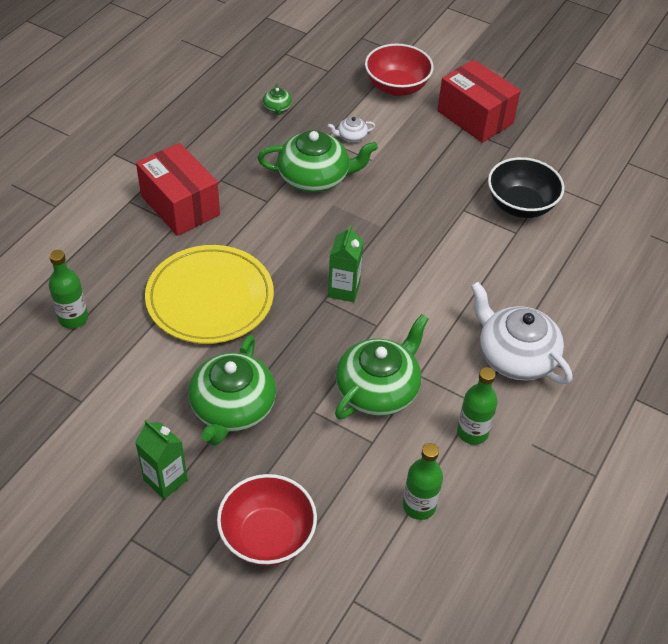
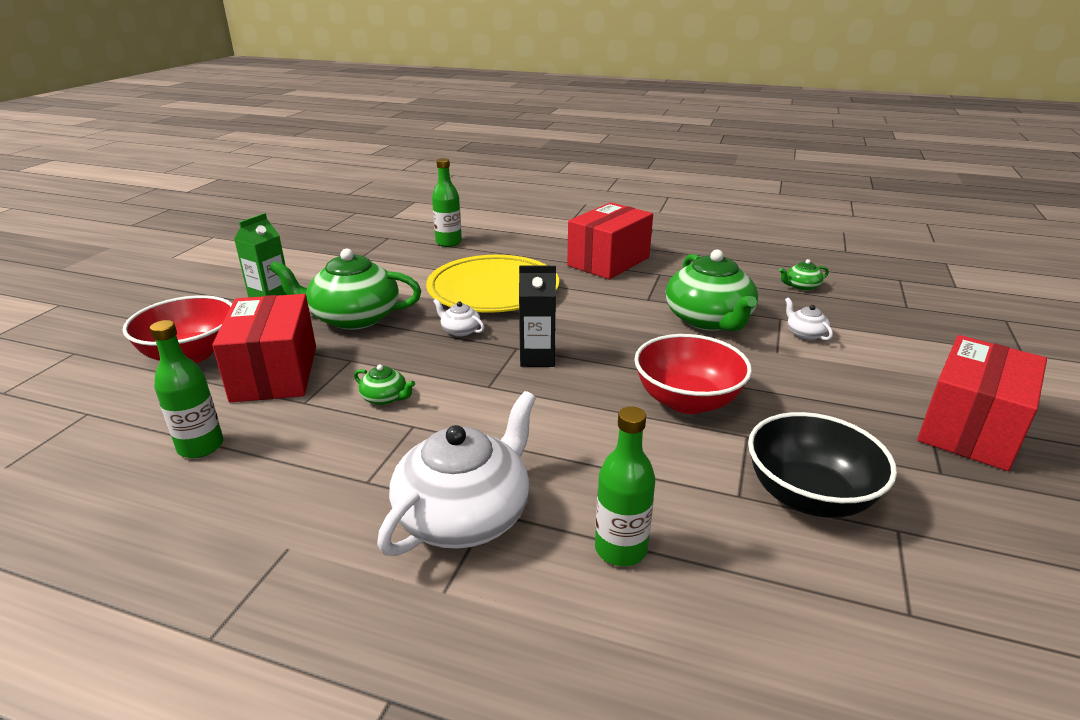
camera: 80 degrees right, 20 degrees down
green carton [328,225,363,302] -> black carton [519,265,556,367]
green teapot [335,314,429,420] -> green teapot [354,365,415,405], size x0.43
red bowl [365,44,434,96] -> red bowl moved to [634,334,752,414]
green bottle [457,367,498,445] -> green bottle moved to [595,406,655,566]
none -> red box [212,294,316,402]
none -> white teapot [433,299,485,337]

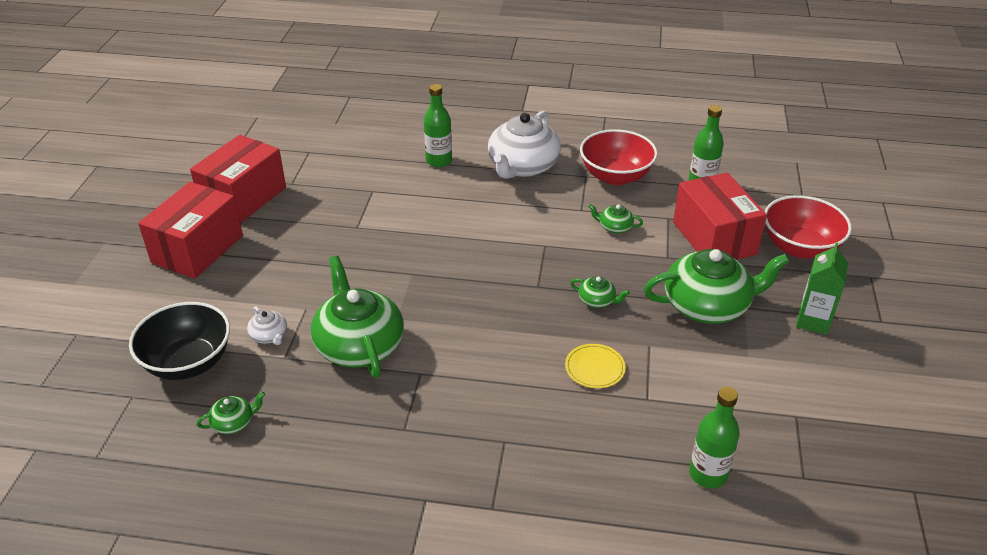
camera: 170 degrees right, 10 degrees up
yellow plate [426,255,559,313] -> yellow plate [565,344,626,388], size x0.40
white teapot [433,299,485,337] -> green teapot [571,276,630,308]
black carton [519,265,556,367] -> none
red box [567,202,653,279] -> red box moved to [190,135,286,223]
red bowl [634,334,752,414] -> red bowl moved to [580,129,658,185]
black bowl [748,412,897,518] -> black bowl moved to [129,302,230,380]

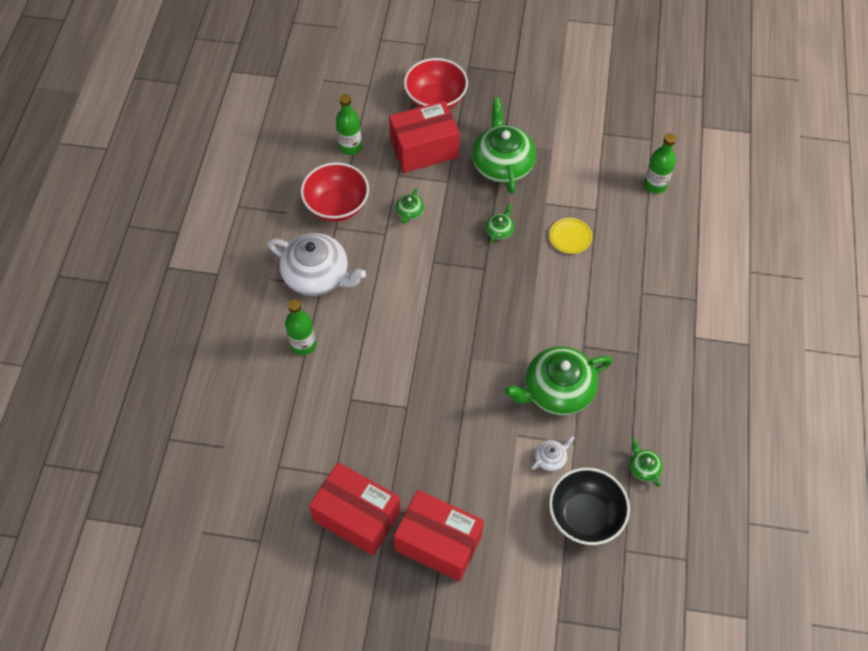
camera: 90 degrees left, 20 degrees up
green carton [796,242,848,335] -> none

